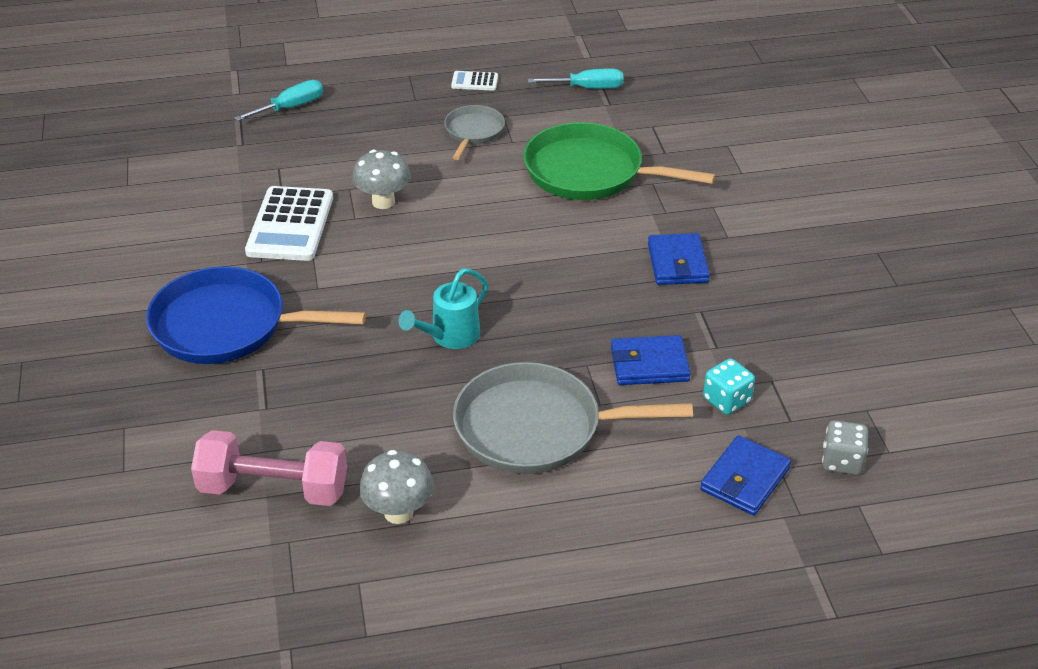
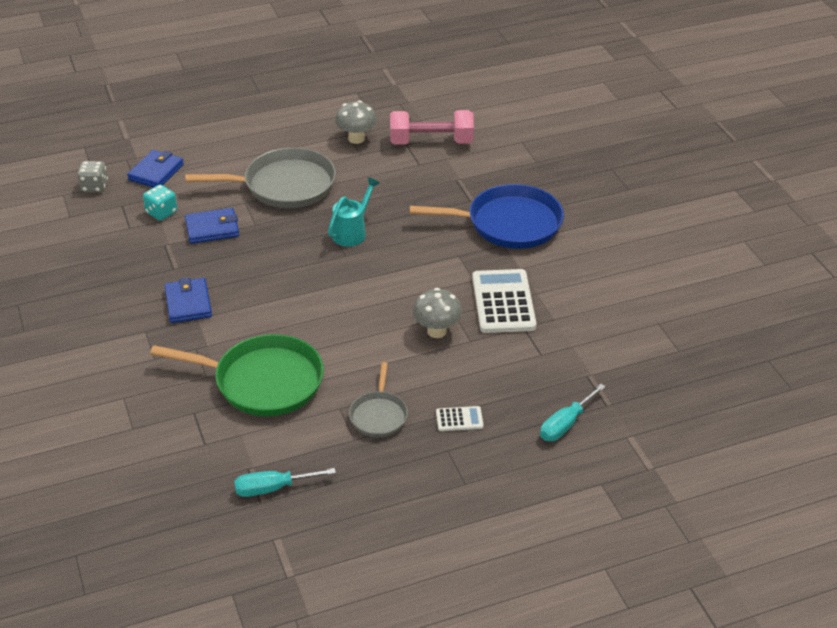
camera: 170 degrees right, 0 degrees up
white calculator [451,71,498,91] -> white calculator moved to [436,406,484,431]

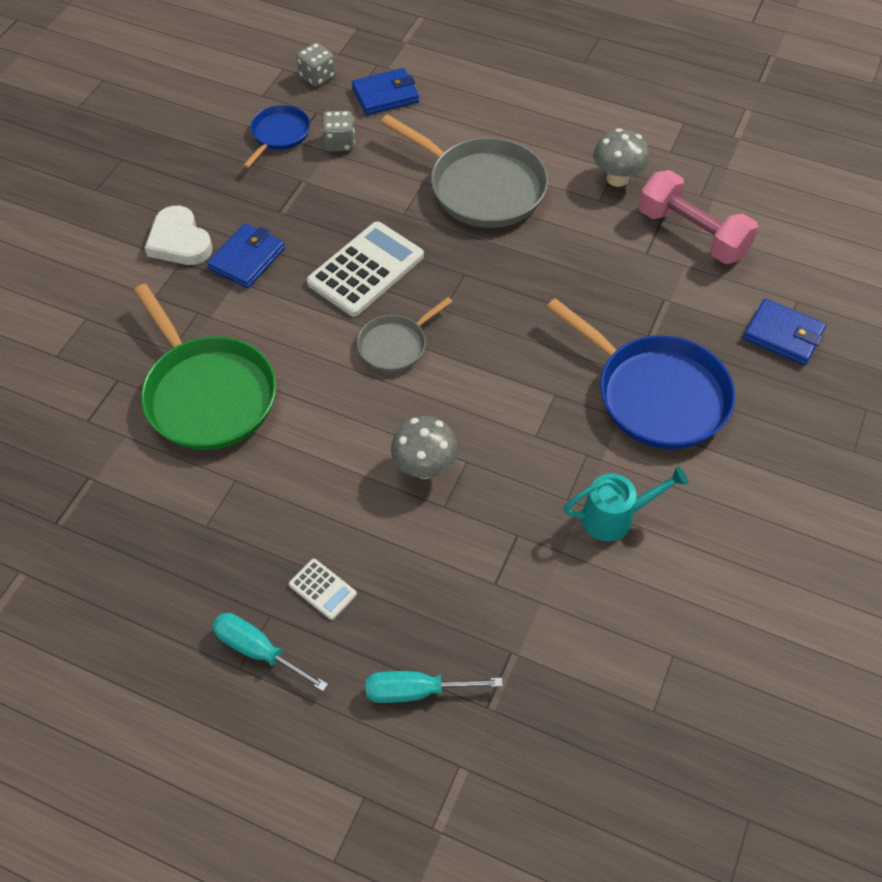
camera: 45 degrees right, 15 degrees up
turquoise dice [143,185,177,221] -> grey dice [322,111,355,152]
blue wallet [185,208,239,244] -> blue wallet moved to [743,299,826,365]
turquoise screwdriver [234,468,336,497] -> turquoise screwdriver moved to [212,613,328,691]
turquoise watering can [328,177,380,247] -> turquoise watering can moved to [564,466,688,541]
grey pan [349,362,408,437] -> grey pan moved to [357,297,452,372]
white calculator [472,269,537,333] -> white calculator moved to [307,222,424,316]
none -> white heart [145,206,213,265]
none -> blue pan [243,105,310,168]

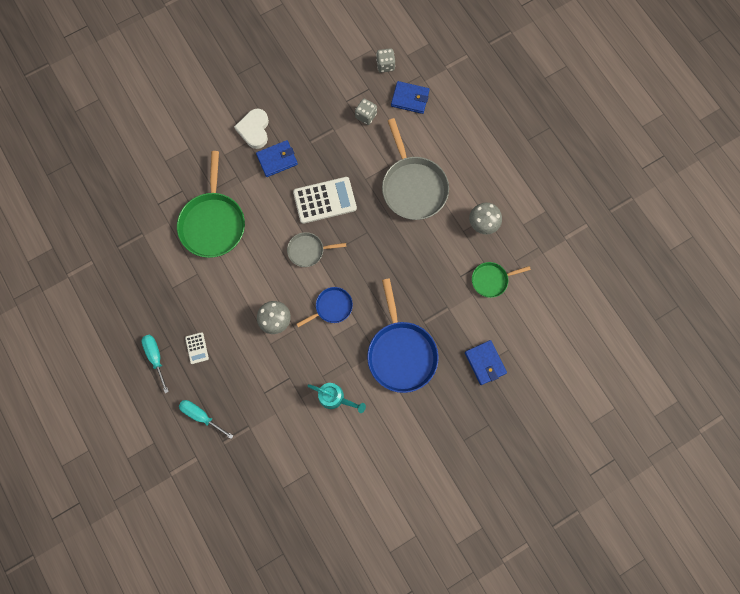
camera: 35 degrees right, 20 degrees up
blue pan [243,105,310,168] -> blue pan moved to [297,287,353,327]
pink dumbbell [638,170,758,264] -> green pan [472,262,531,298]

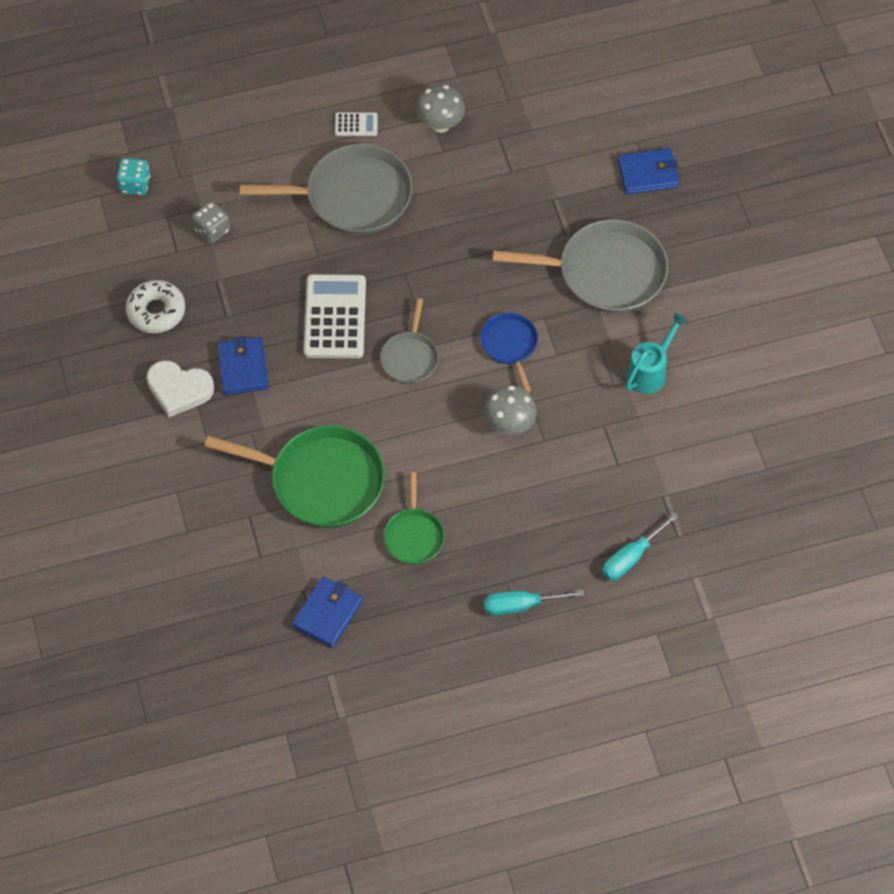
camera: 75 degrees left, 15 degrees down
white calculator [185,332,209,364] -> white calculator moved to [335,112,378,136]
blue pan [367,278,439,393] -> grey pan [492,219,668,313]
grey dice [376,48,395,73] -> turquoise dice [117,158,150,195]
blue wallet [391,81,430,114] -> blue wallet moved to [292,576,363,648]
green pan [472,262,531,298] -> green pan moved to [384,472,444,564]
none -> white donut [126,280,185,333]

